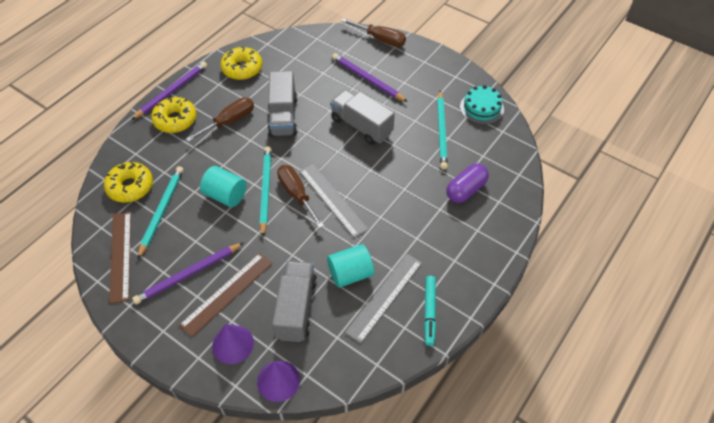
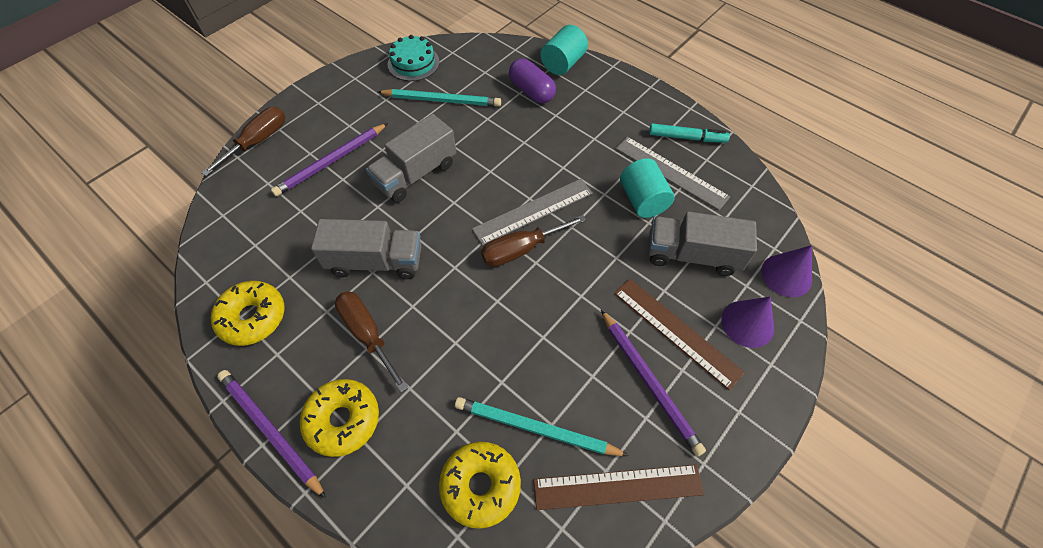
camera: 85 degrees left, 5 degrees up
turquoise cylinder [200,166,247,207] -> turquoise cylinder moved to [540,25,588,75]
turquoise pencil [260,146,272,238] -> none

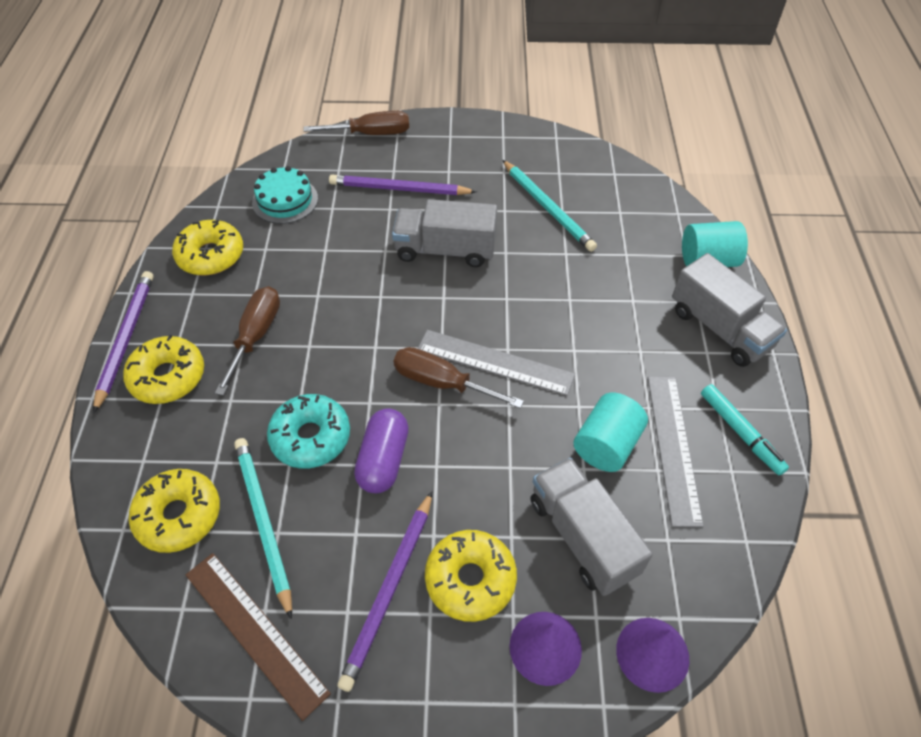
camera: 50 degrees right, 5 degrees down
grey truck [311,219,422,279] -> grey truck moved to [672,253,787,367]
turquoise cake [388,35,440,81] -> turquoise cake moved to [252,166,318,224]
purple capsule [509,59,556,103] -> purple capsule moved to [354,408,409,493]
brown ruler [614,278,745,390] -> yellow donut [425,530,517,622]
none -> turquoise donut [267,394,350,469]

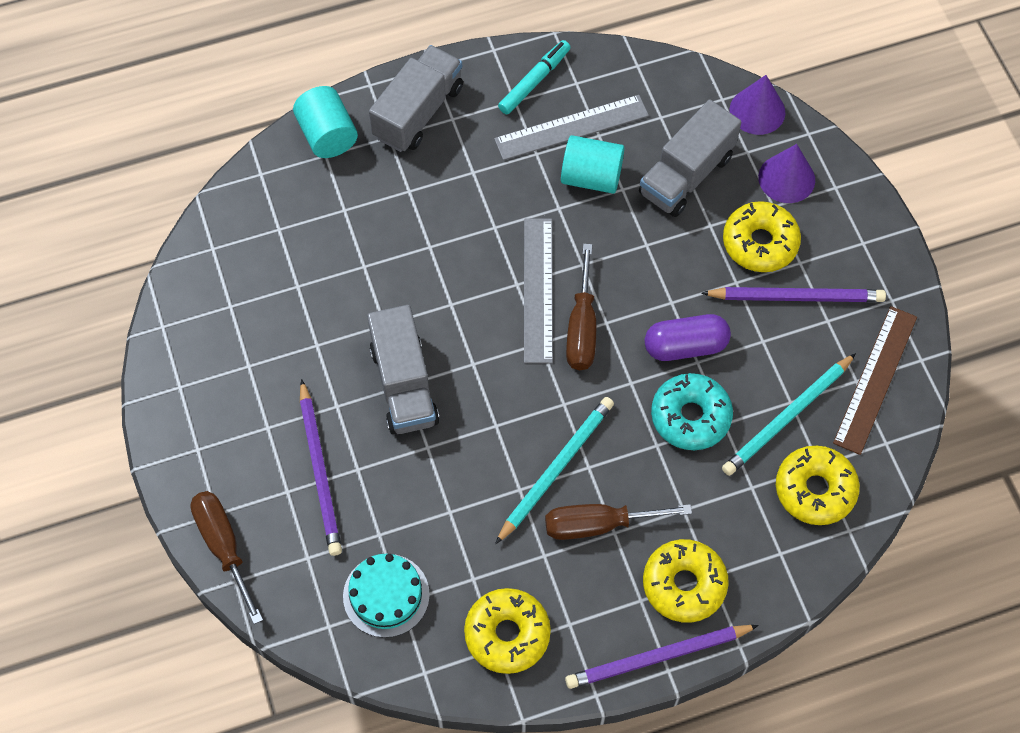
camera: 110 degrees left, 10 degrees up
turquoise pencil [502,160,597,252] -> turquoise pencil moved to [495,397,614,544]

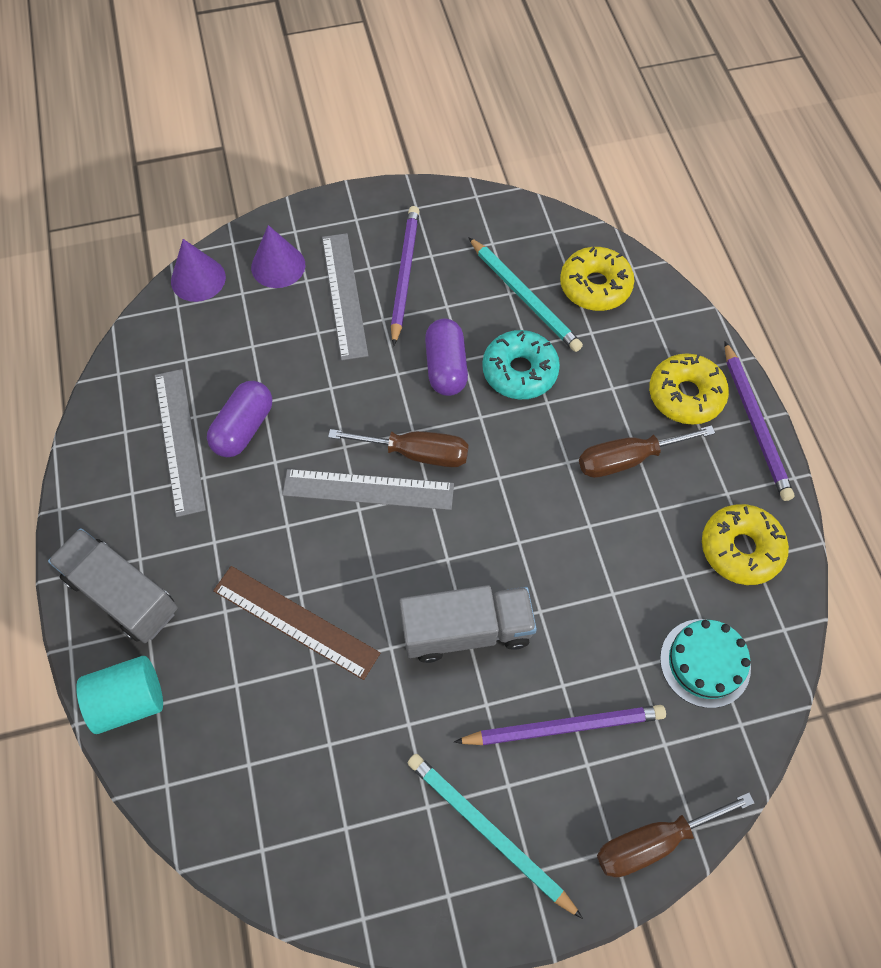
camera: 85 degrees left, 0 degrees up
turquoise pencil [495,397,614,544] -> turquoise pencil moved to [407,754,583,919]
turquoise marker [498,40,571,114] -> none
brown screwdriver [545,504,692,540] -> brown screwdriver turned 75 degrees clockwise [579,425,715,478]
turquoise cylinder [561,135,624,194] -> purple capsule [207,381,272,457]
grey truck [639,99,741,217] -> none
yellow donut [723,201,801,272] -> grey ruler [322,233,368,361]
brown ruler [833,306,917,455] -> brown ruler moved to [213,566,380,680]

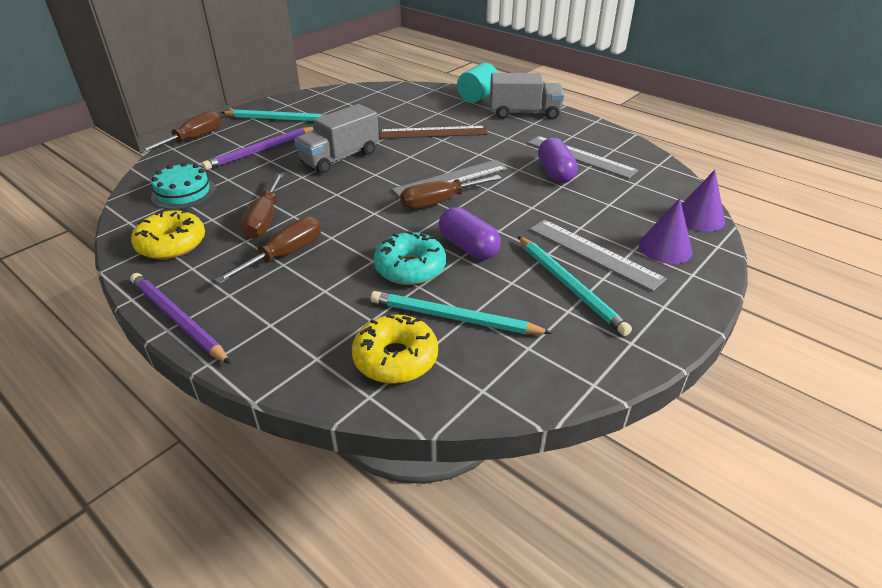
camera: 145 degrees right, 25 degrees down
purple pencil [391,206,419,346] -> turquoise pencil [518,236,632,336]
yellow donut [649,353,729,425] -> none
none -> brown screwdriver [241,173,284,239]

